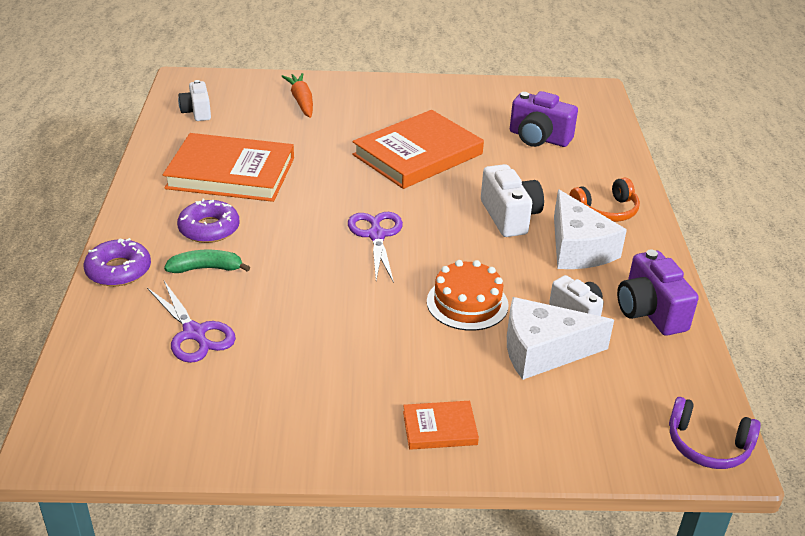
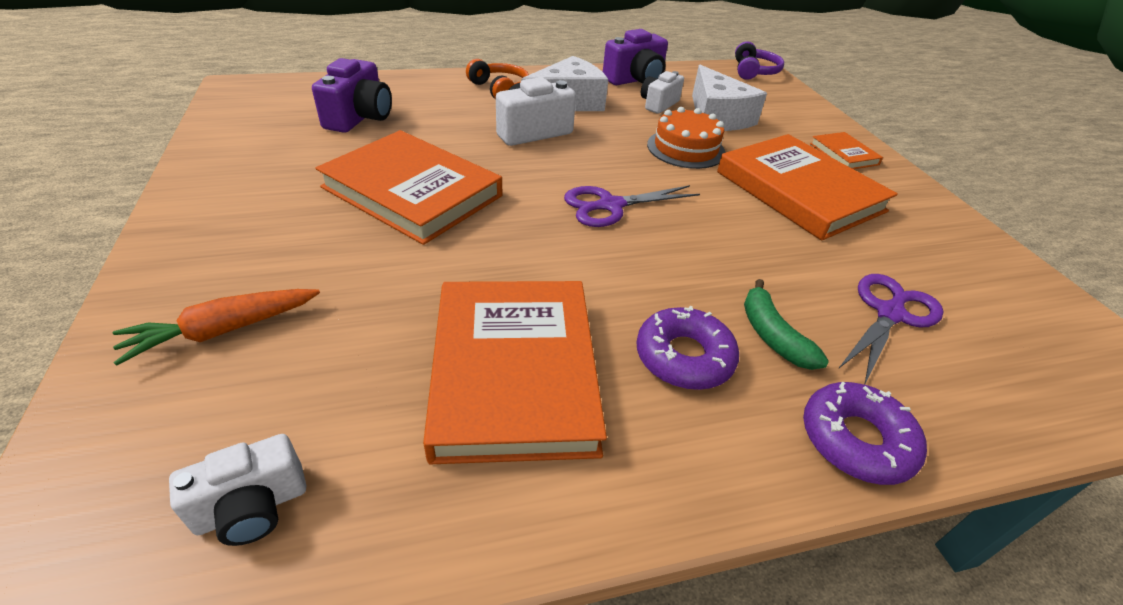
camera: 105 degrees left, 5 degrees up
none -> orange book [717,134,898,241]

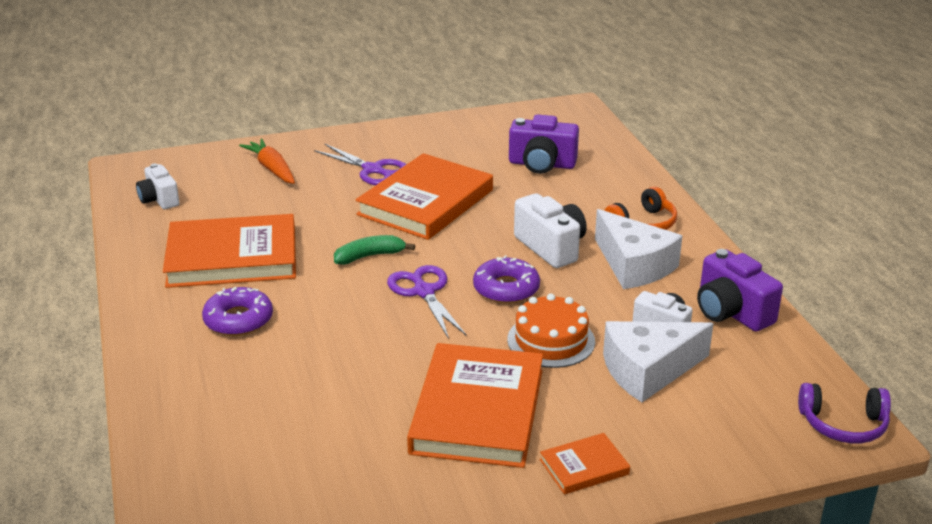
camera: 90 degrees right, 10 degrees down
orange book [717,134,898,241] -> orange book turned 45 degrees counterclockwise [407,343,543,468]
green banana [744,279,829,370] -> green banana moved to [334,235,415,265]
purple donut [803,381,927,485] -> purple donut moved to [473,255,540,304]
purple scissors [838,274,943,385] -> purple scissors moved to [314,143,407,185]

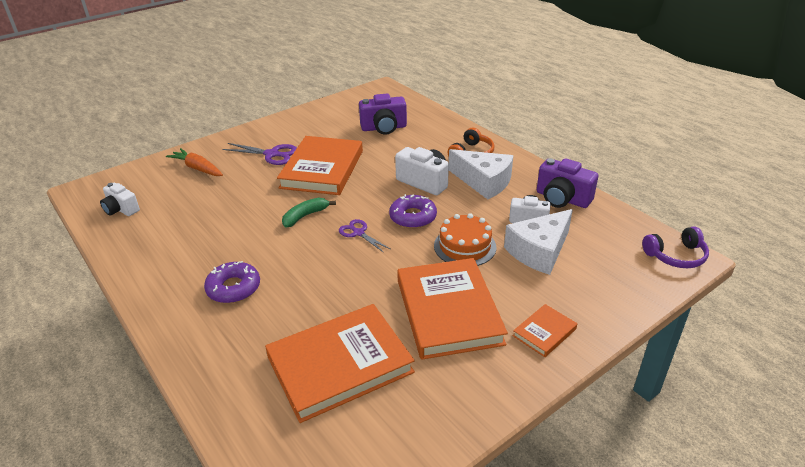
camera: 20 degrees left, 5 degrees up
orange book [163,214,296,288] -> orange book moved to [265,304,415,423]
purple scissors [387,265,467,339] -> purple scissors [339,219,390,253], size x0.67

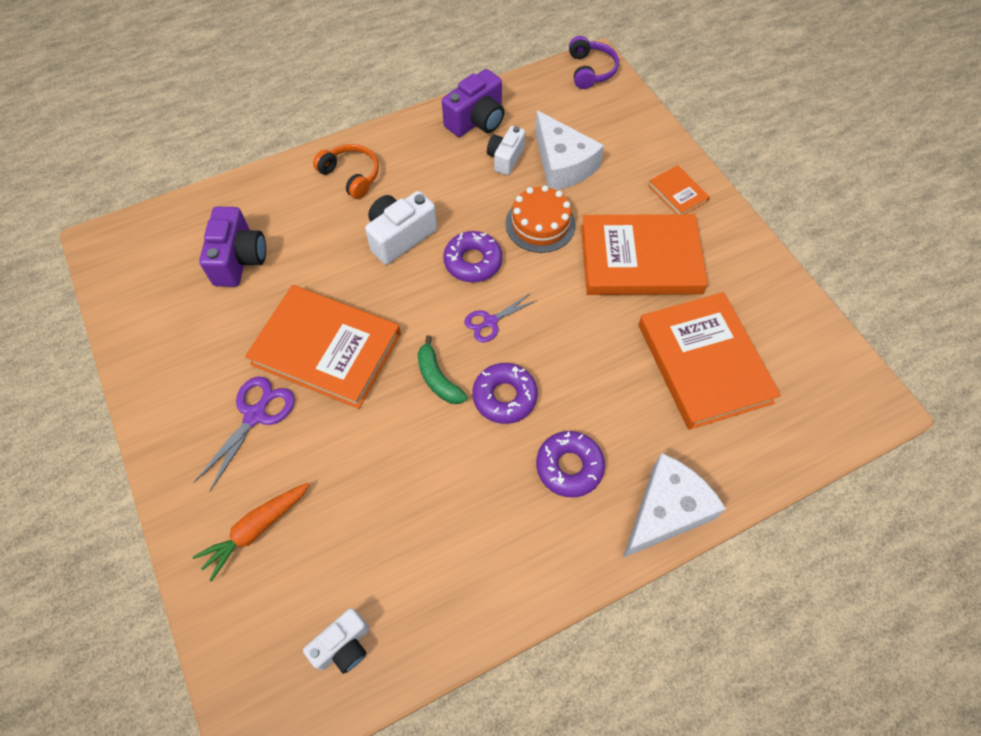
camera: 80 degrees left, 25 degrees up
white cheese [449,149,513,199] -> white cheese moved to [623,453,726,558]
none -> purple donut [473,363,538,424]

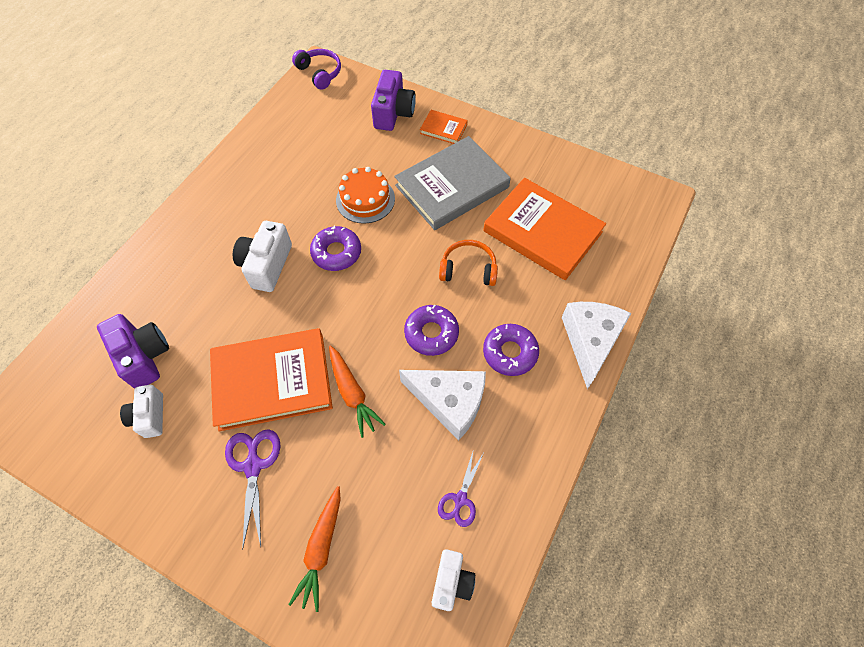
camera: 35 degrees left, 0 degrees up
orange headphones [313,144,379,199] -> orange headphones moved to [439,240,498,286]
green banana [417,335,467,404] -> none
purple camera [442,69,504,137] -> purple camera moved to [371,70,416,131]
purple scissors [464,293,537,342] -> purple scissors moved to [438,449,483,527]
white camera [487,126,526,175] -> white camera moved to [120,385,163,438]
white cheese [535,110,604,190] -> white cheese moved to [399,370,486,441]
orange book [581,214,708,295] -> grey book [394,136,511,230]
none -> orange carrot [329,345,386,438]

